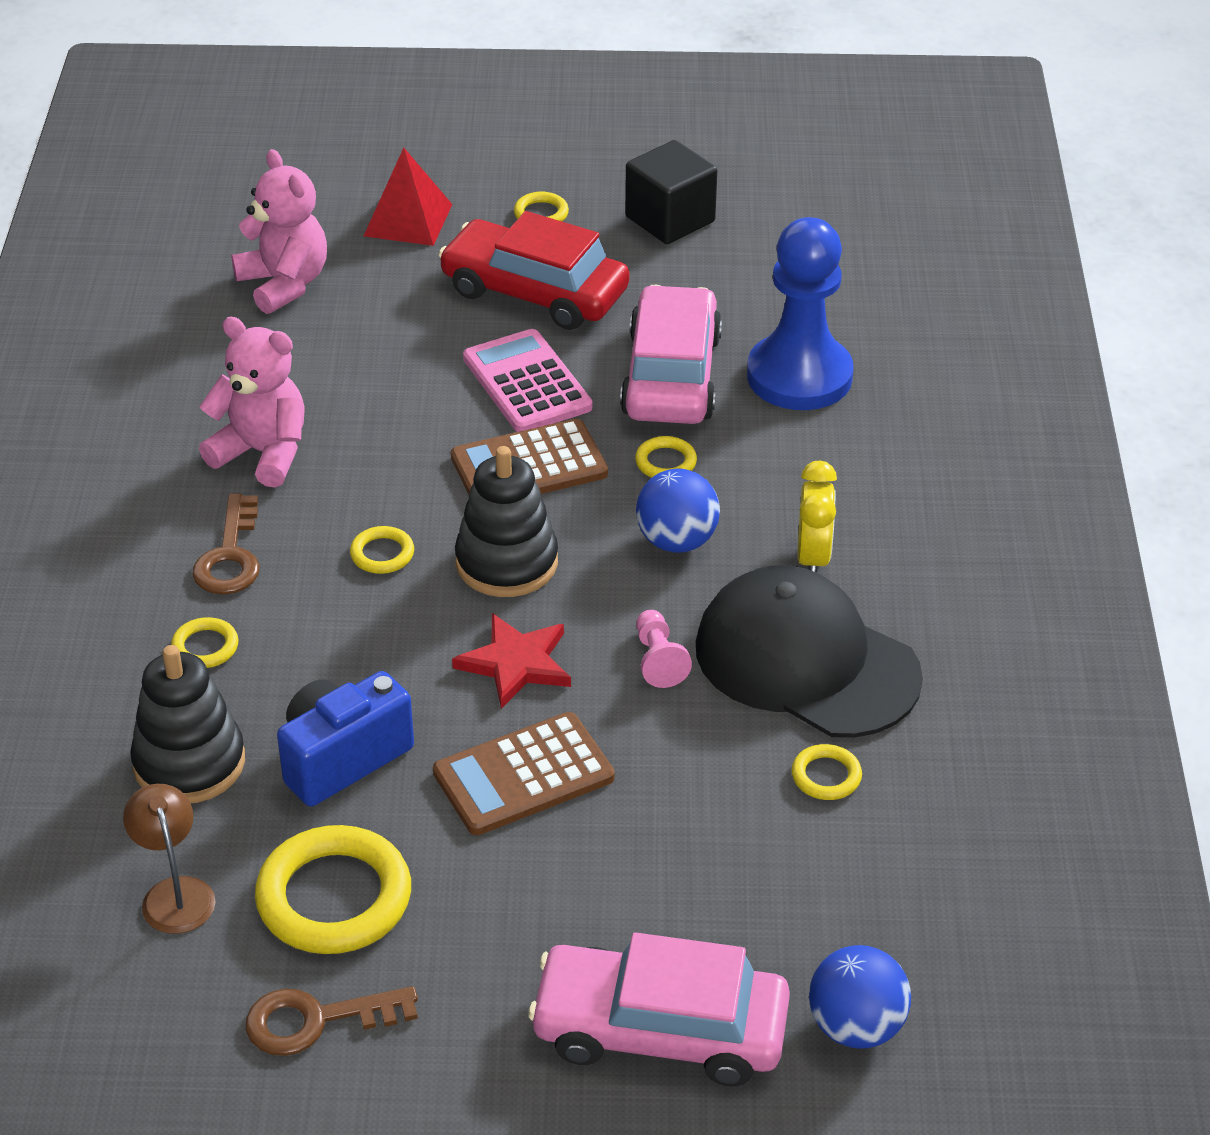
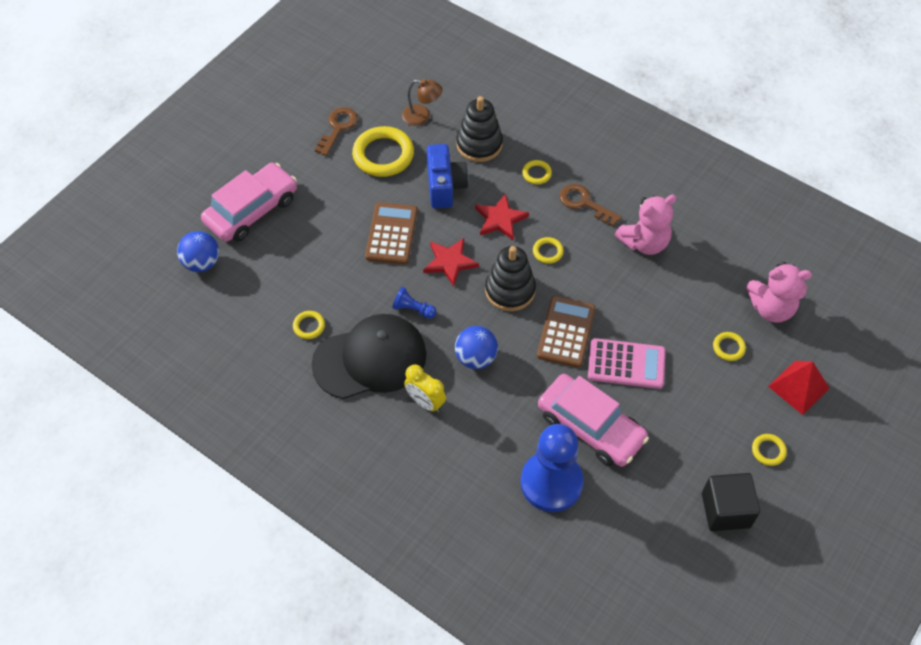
camera: 125 degrees right, 15 degrees up
red car [438,211,630,330] -> none
yellow ring [635,436,697,478] -> yellow ring moved to [713,332,746,361]
pink pawn [636,610,692,688] -> blue pawn [392,287,436,319]
none -> red star [475,194,529,240]

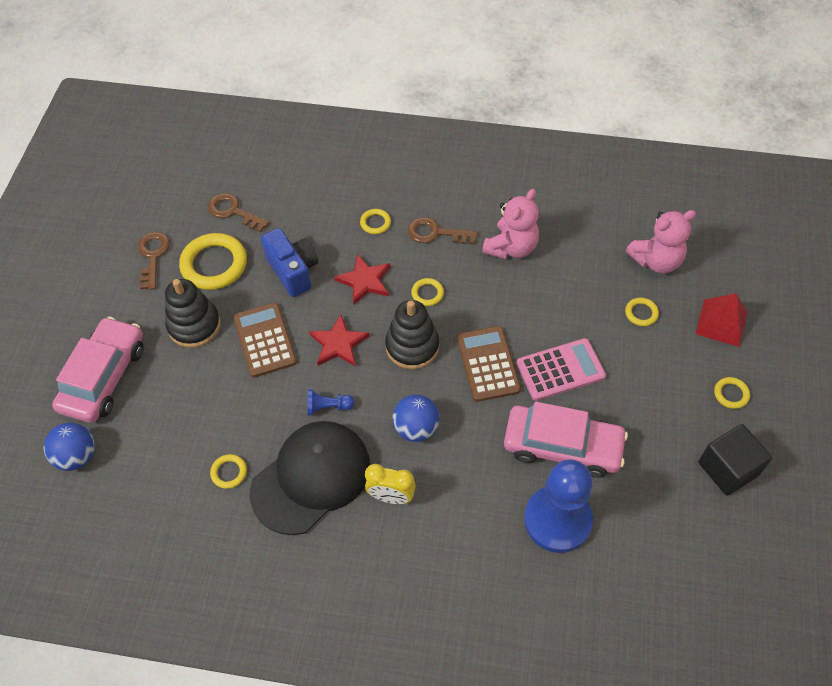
camera: 25 degrees left, 0 degrees up
brown lamp [402,79,443,126] -> brown key [208,193,270,232]
black stacking toy [456,96,503,162] -> black stacking toy moved to [165,279,221,348]

